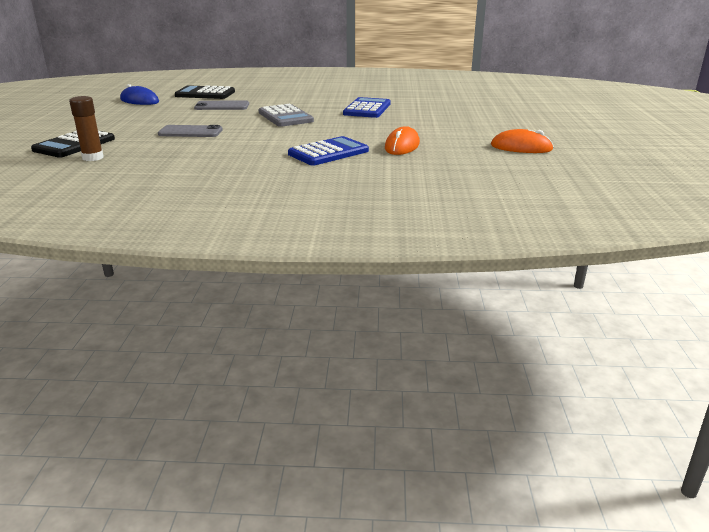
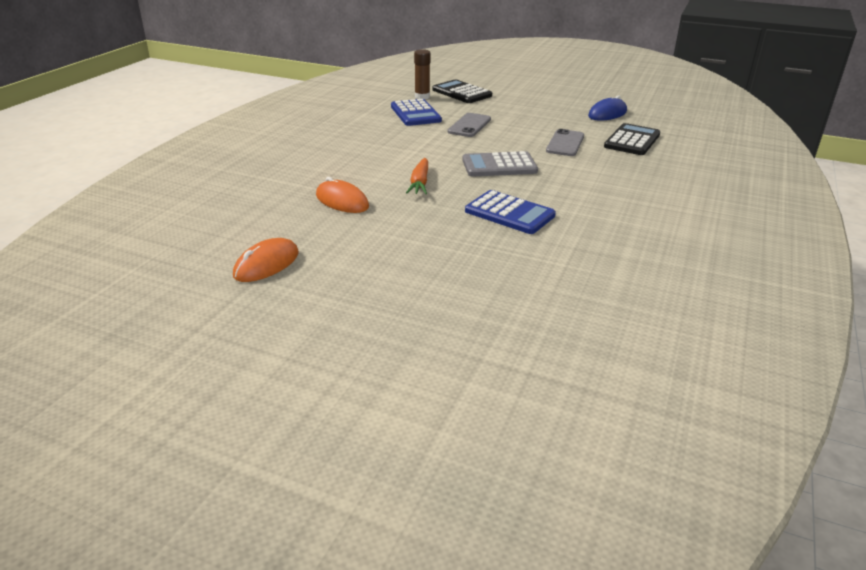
camera: 110 degrees right, 5 degrees up
blue calculator [288,136,369,166] -> blue calculator moved to [391,99,442,126]
none -> orange carrot [406,158,428,194]

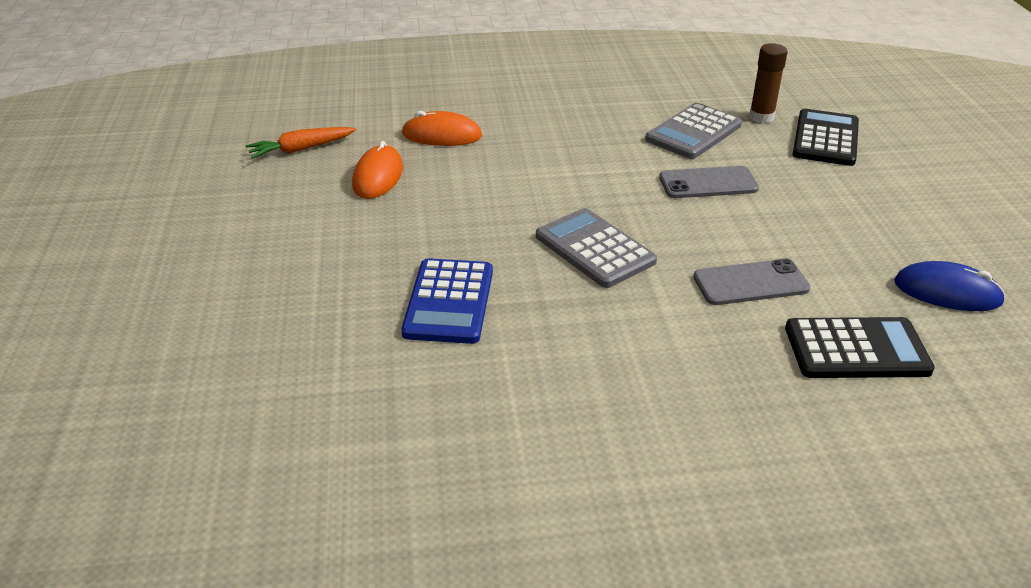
camera: 60 degrees right, 5 degrees up
orange mouse [233,238,299,282] -> orange mouse moved to [402,111,482,146]
blue calculator [391,99,442,126] -> grey calculator [645,103,742,159]
orange carrot [406,158,428,194] -> orange carrot moved to [246,127,357,159]

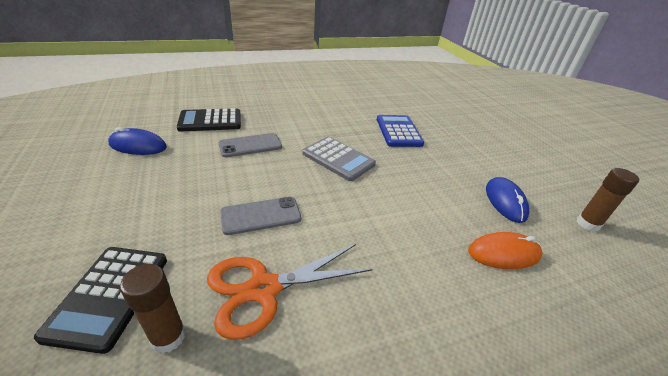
camera: 165 degrees right, 0 degrees up
orange carrot [246,127,357,159] -> brown glue stick [577,168,639,232]
orange mouse [352,141,403,199] -> blue mouse [486,177,529,223]
grey calculator [645,103,742,159] -> orange scissors [207,244,373,340]

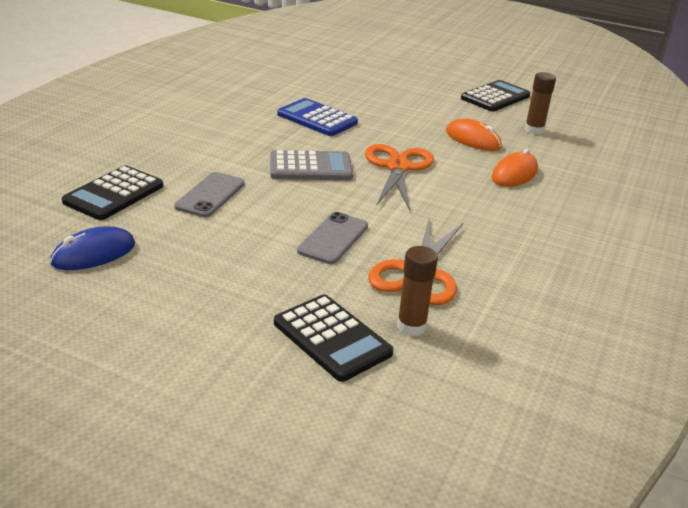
camera: 45 degrees left, 5 degrees down
blue mouse [486,177,529,223] -> orange mouse [446,119,502,151]
none -> orange scissors [365,144,434,210]
none -> black calculator [461,80,530,111]

